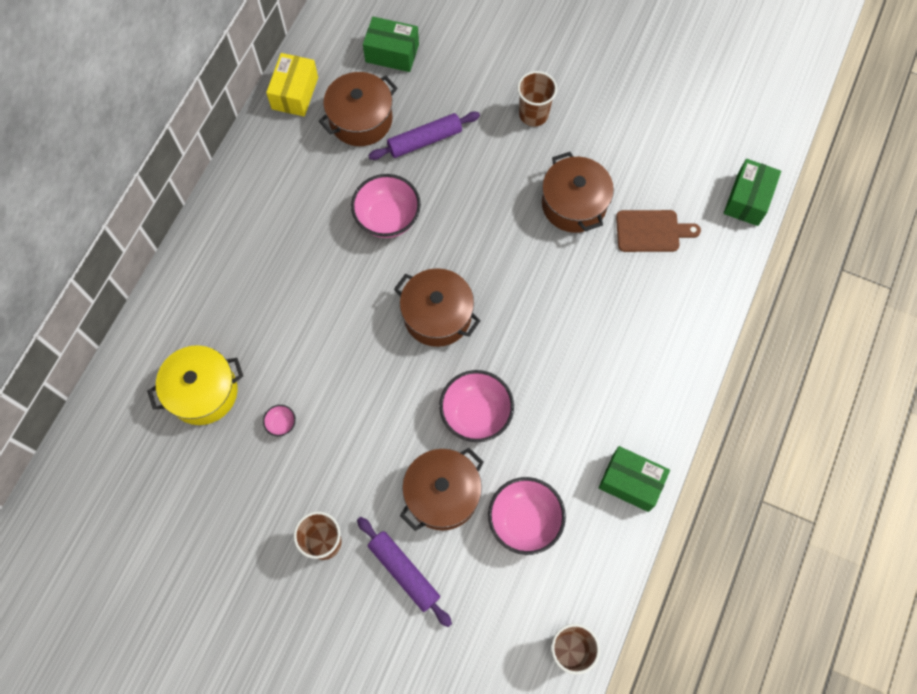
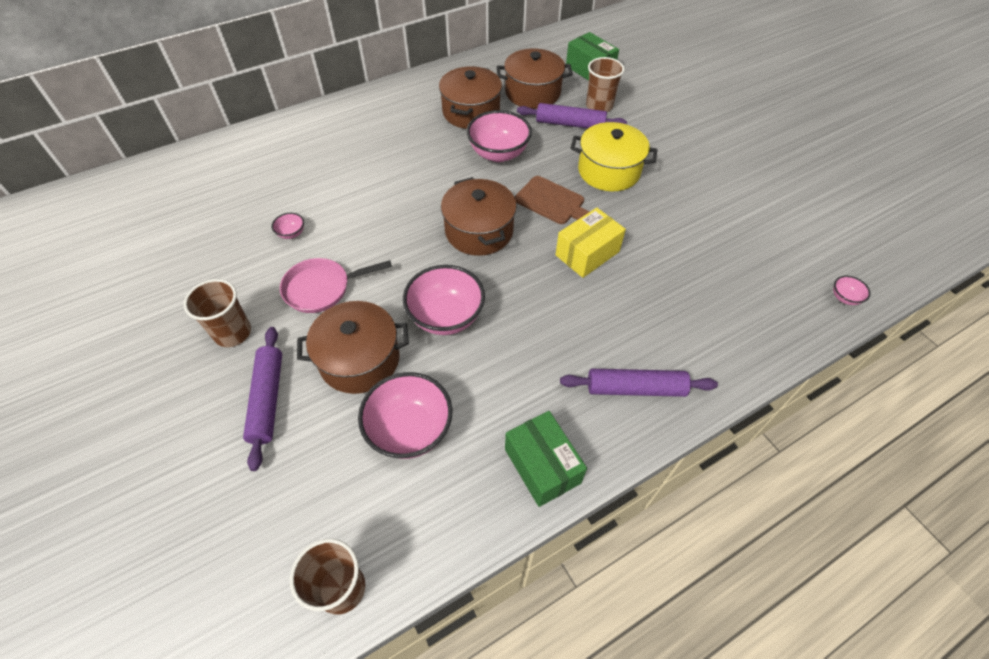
camera: 35 degrees right, 15 degrees down
yellow pot [147,345,243,425] -> yellow pot moved to [571,122,657,191]
yellow box [266,53,318,116] -> yellow box moved to [556,208,626,278]
brown cup [517,71,557,127] -> brown cup moved to [586,57,624,112]
brown pot [542,152,614,233] -> brown pot moved to [439,66,502,129]
brown cutting board [616,210,701,252] -> brown cutting board moved to [515,176,590,224]
green box [724,159,781,226] -> pink bowl [833,276,871,305]
none -> pink pan [280,258,392,313]
none -> purple rolling pin [560,369,718,397]

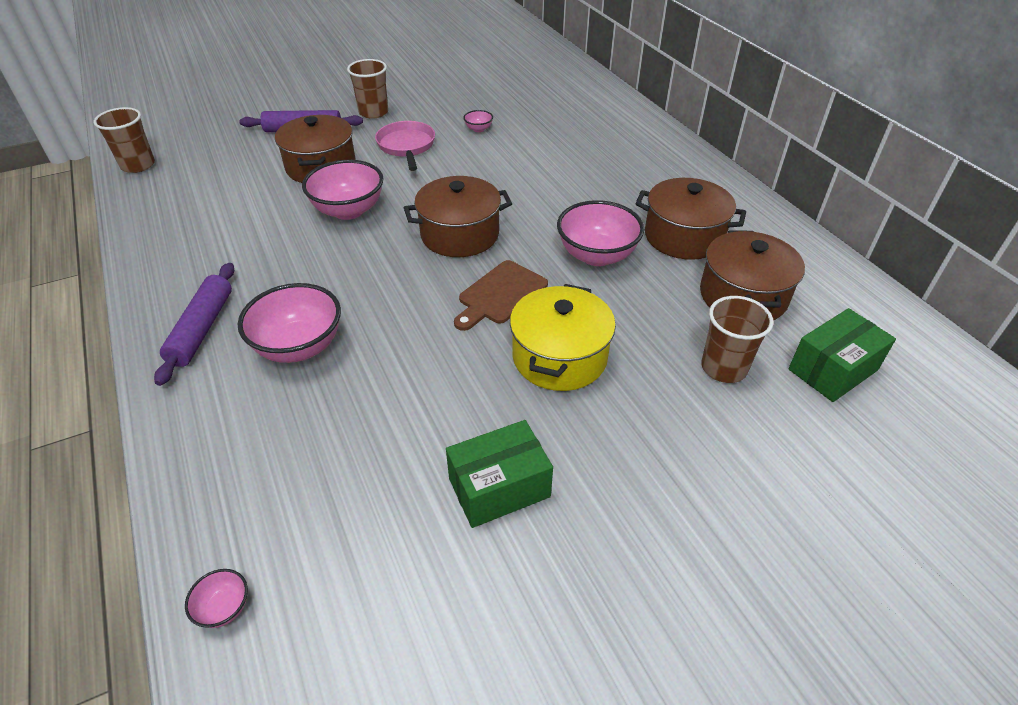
camera: 95 degrees right, 10 degrees down
pink bowl [358,372,452,459] -> pink bowl moved to [238,283,341,363]
green box [505,411,587,507] -> green box moved to [446,420,553,528]
purple rolling pin [517,103,627,128] -> none
yellow box [556,208,626,278] -> none

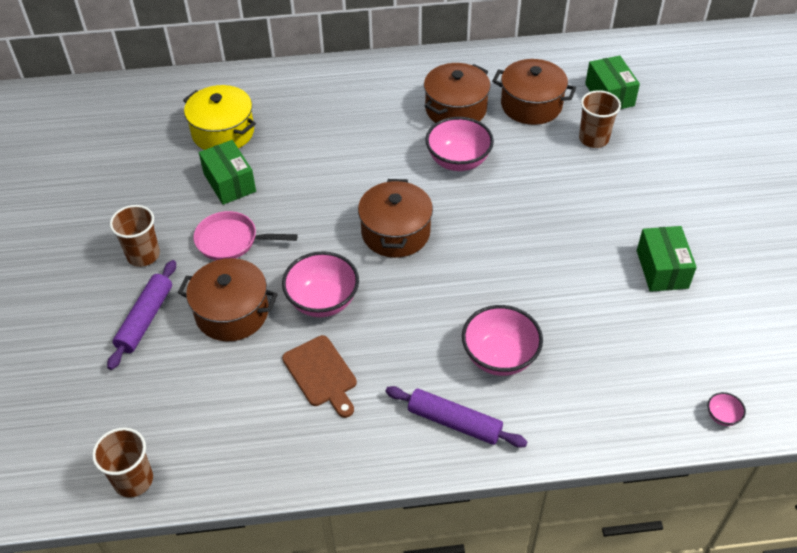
camera: 70 degrees left, 5 degrees up
brown cutting board [454,260,548,331] -> brown cutting board moved to [282,335,357,418]
pink bowl [463,110,493,132] -> green box [199,140,256,205]
yellow pot [510,284,616,391] -> yellow pot moved to [183,85,256,150]

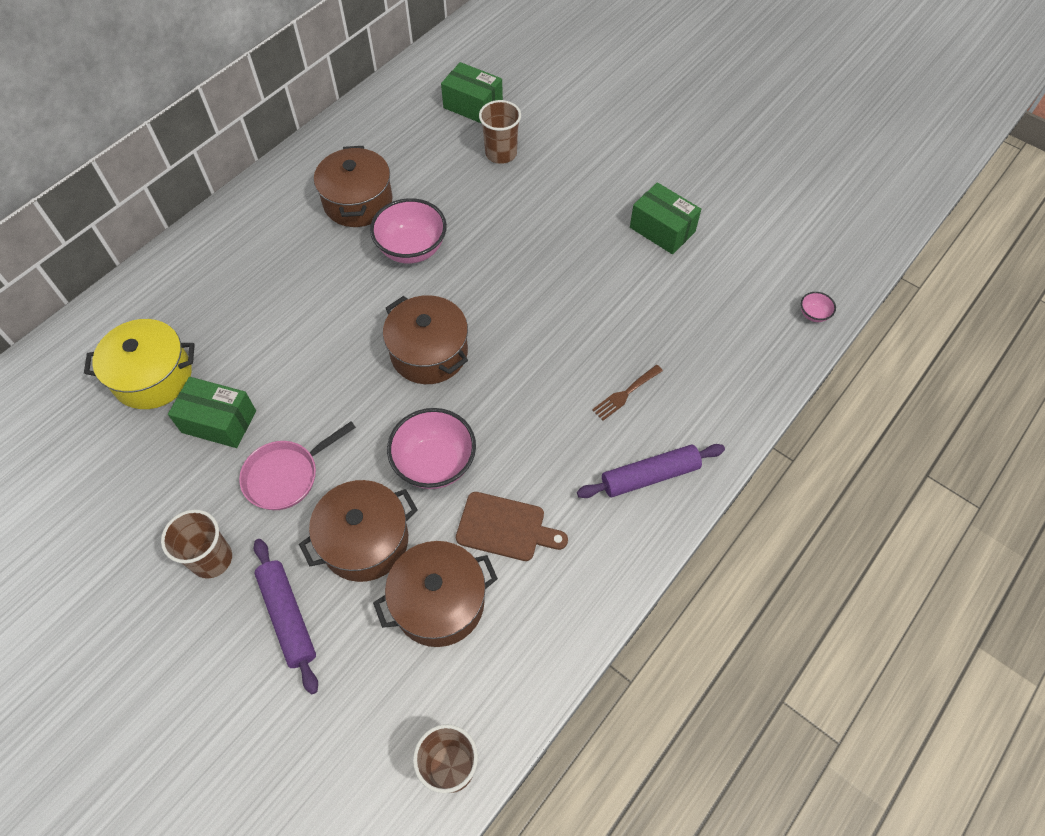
camera: 45 degrees left, 10 degrees up
pink bowl [462,305,543,376] -> brown fork [592,365,663,421]
brown pot [492,59,576,125] -> brown pot moved to [373,541,498,647]

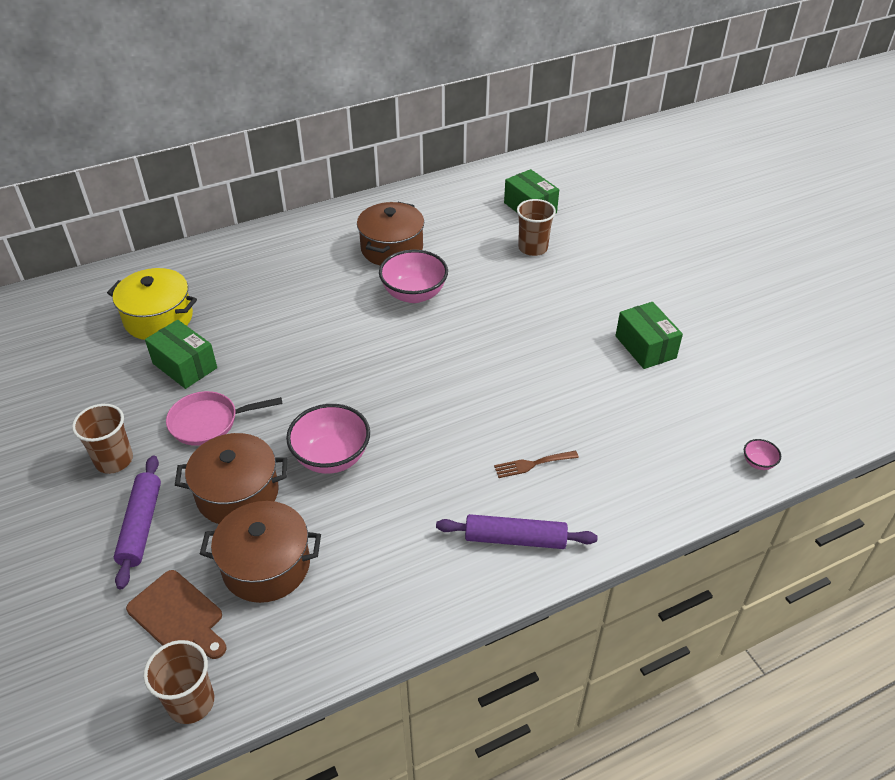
camera: 25 degrees right, 15 degrees down
brown pot [383,295,468,384] -> none
brown cutting board [456,492,568,561] -> brown cutting board moved to [126,570,227,659]

